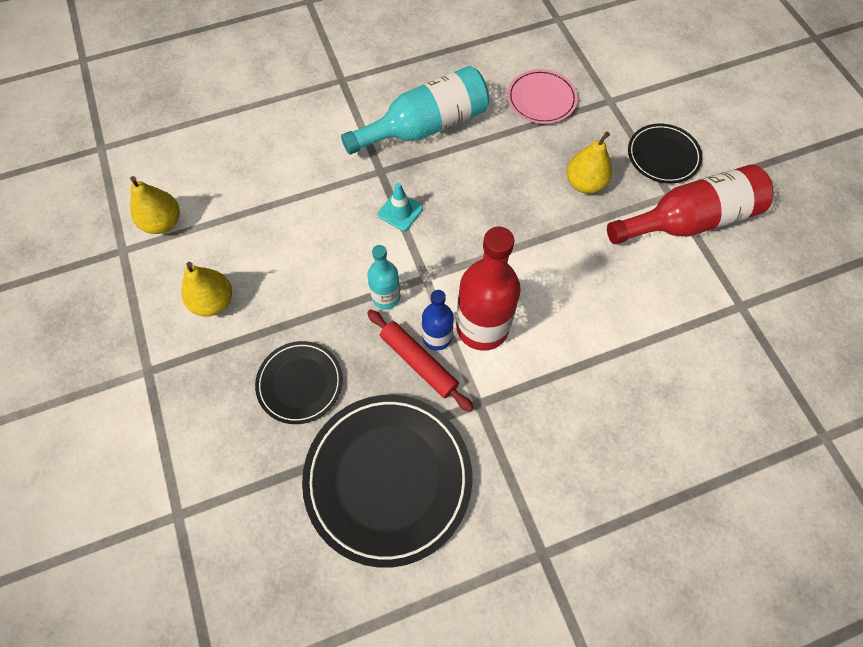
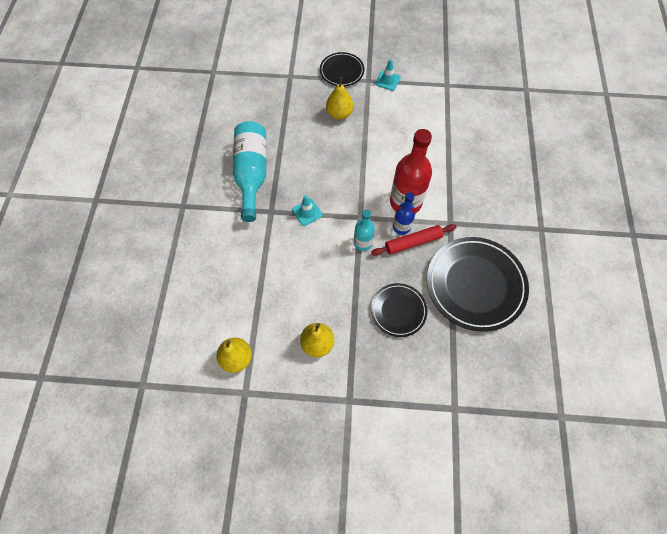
camera: 65 degrees left, 0 degrees up
pink plate [507,69,578,124] -> none
red bottle [607,164,773,244] -> turquoise traffic cone [375,59,401,91]

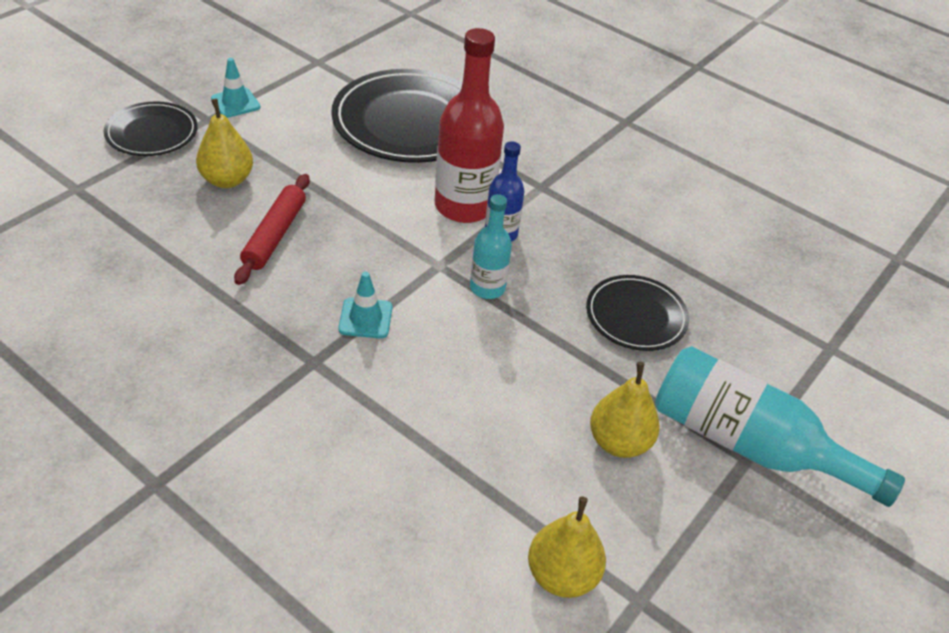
camera: 60 degrees left, 20 degrees down
turquoise bottle [233,121,267,222] -> turquoise bottle moved to [655,346,905,507]
red rolling pin [371,224,456,256] -> red rolling pin moved to [234,174,310,285]
black plate [427,237,529,332] -> black plate moved to [331,69,462,163]

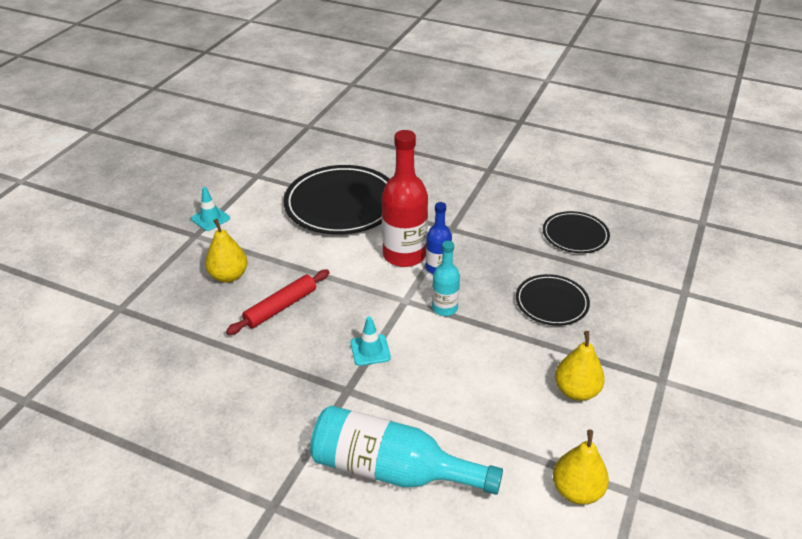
camera: 10 degrees left, 5 degrees down
black plate [104,101,198,156] -> black plate moved to [543,211,610,253]
red rolling pin [234,174,310,285] -> red rolling pin turned 45 degrees clockwise [226,270,330,335]
turquoise bottle [655,346,905,507] -> turquoise bottle moved to [310,405,503,495]

